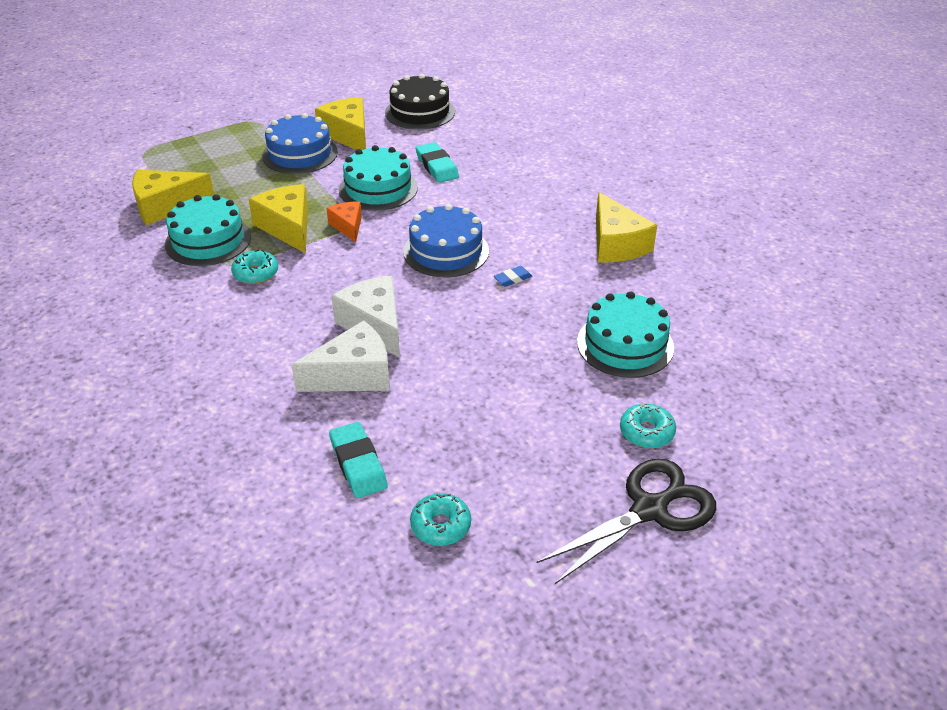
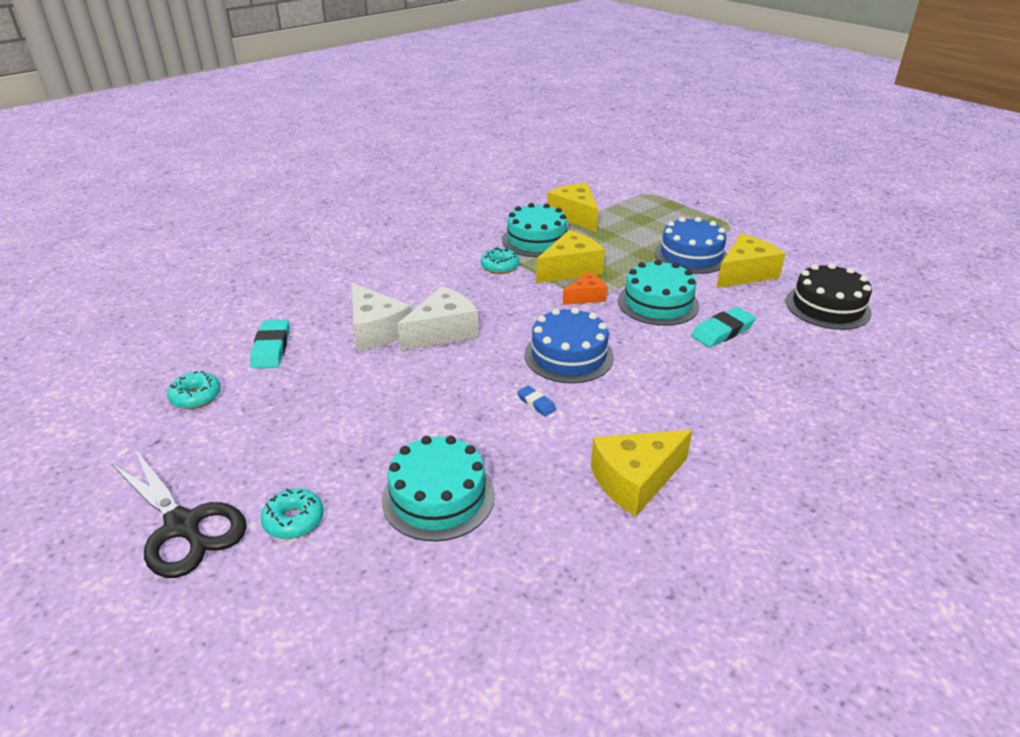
camera: 80 degrees right, 5 degrees down
turquoise eraser [329,422,388,498] -> turquoise eraser turned 60 degrees counterclockwise [250,320,290,369]

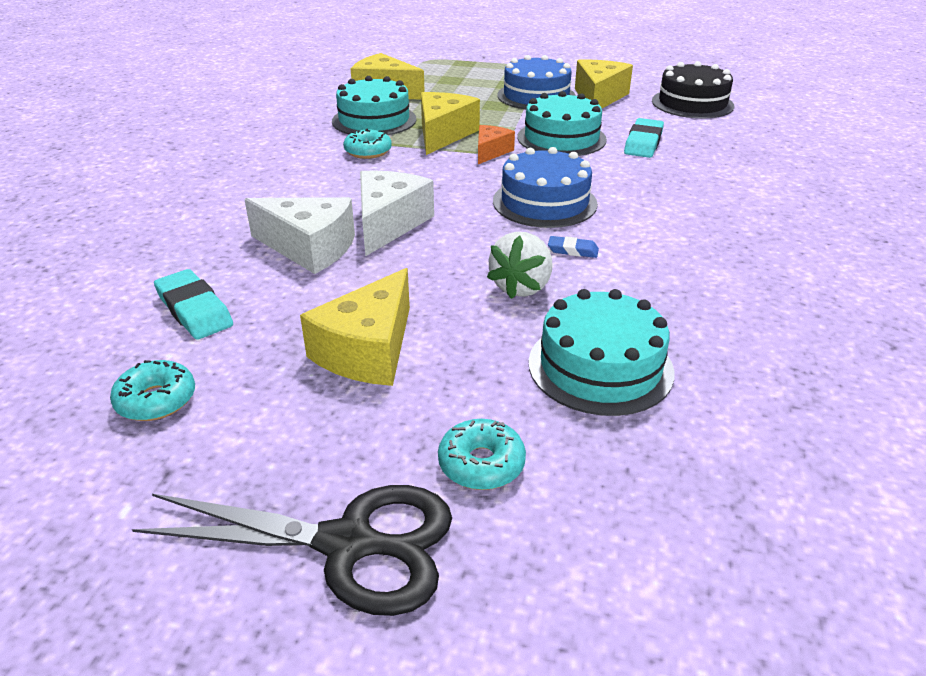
camera: 35 degrees left, 0 degrees up
yellow cheese [591,430,692,516] -> yellow cheese moved to [300,268,410,386]
none -> white strawberry [487,232,552,299]

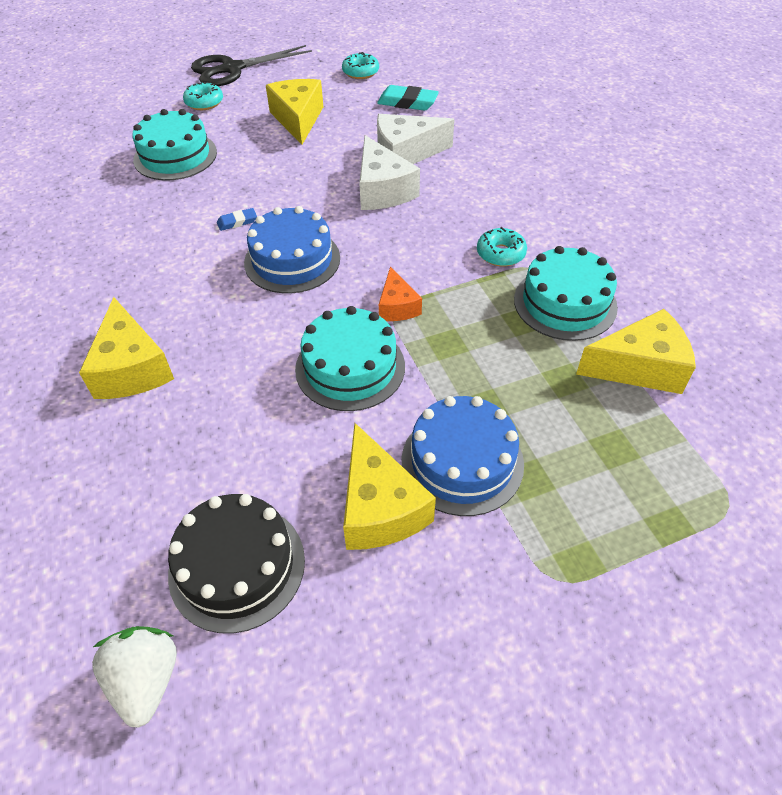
camera: 145 degrees right, 15 degrees up
yellow cheese [421,92,480,155] -> yellow cheese moved to [79,297,174,399]
white strawberry [487,232,552,299] -> white strawberry moved to [92,626,177,727]
turquoise eraser [624,118,664,158] -> none

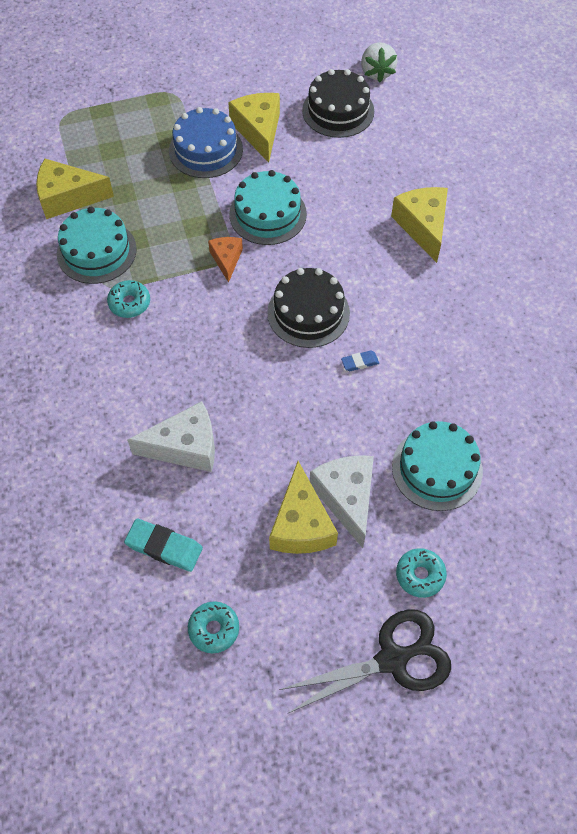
camera: 175 degrees left, 10 degrees up
blue cake [244,206,340,293] -> black cake [267,268,350,348]
white cheese [359,135,420,210] -> white cheese moved to [310,455,374,548]

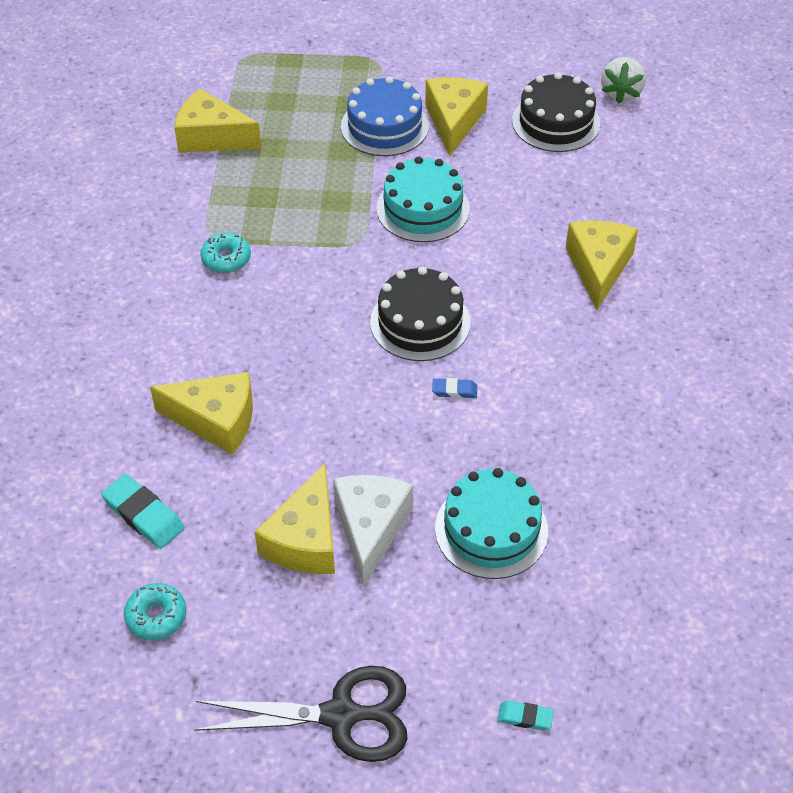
camera: 20 degrees right, 10 degrees down
turquoise cake [57,207,137,284] -> none
white cheese [127,401,215,472] -> yellow cheese [150,372,253,455]
orange cheese [208,237,243,283] -> none
turquoise donut [396,548,447,598] -> none
none -> turquoise eraser [498,701,554,730]

